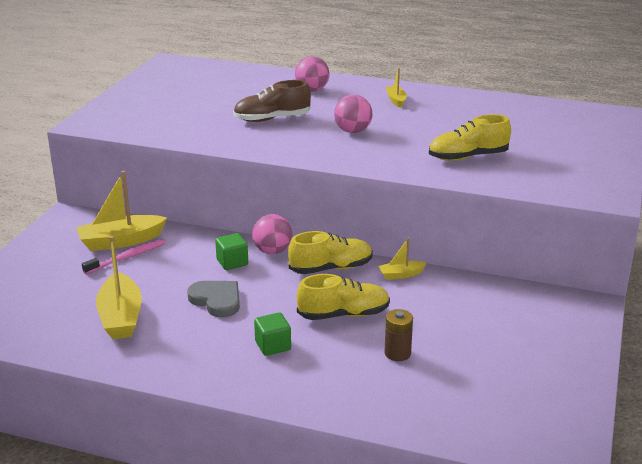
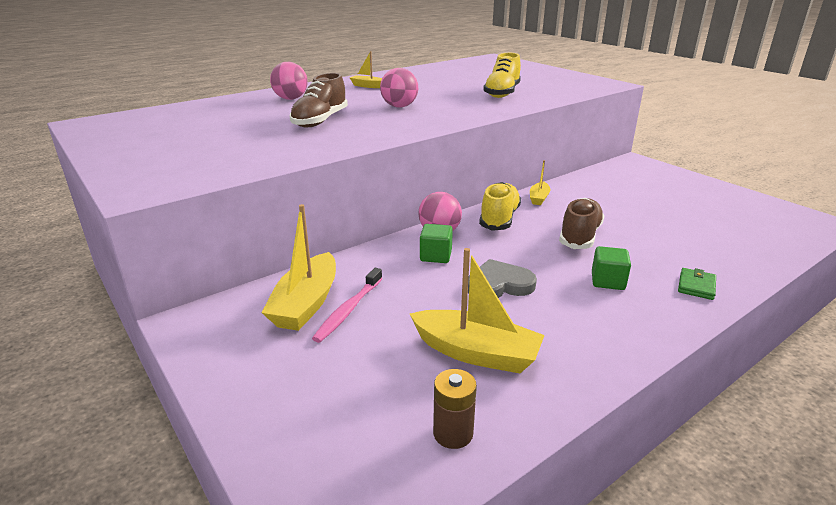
camera: 55 degrees left, 0 degrees up
pink toothbrush [82,239,166,274] -> pink toothbrush turned 150 degrees counterclockwise [312,268,383,343]
yellow shoe [297,274,390,320] -> brown shoe [559,198,605,249]
brown battery [384,309,413,361] -> brown battery moved to [433,369,477,449]
none -> green wallet [678,268,716,300]

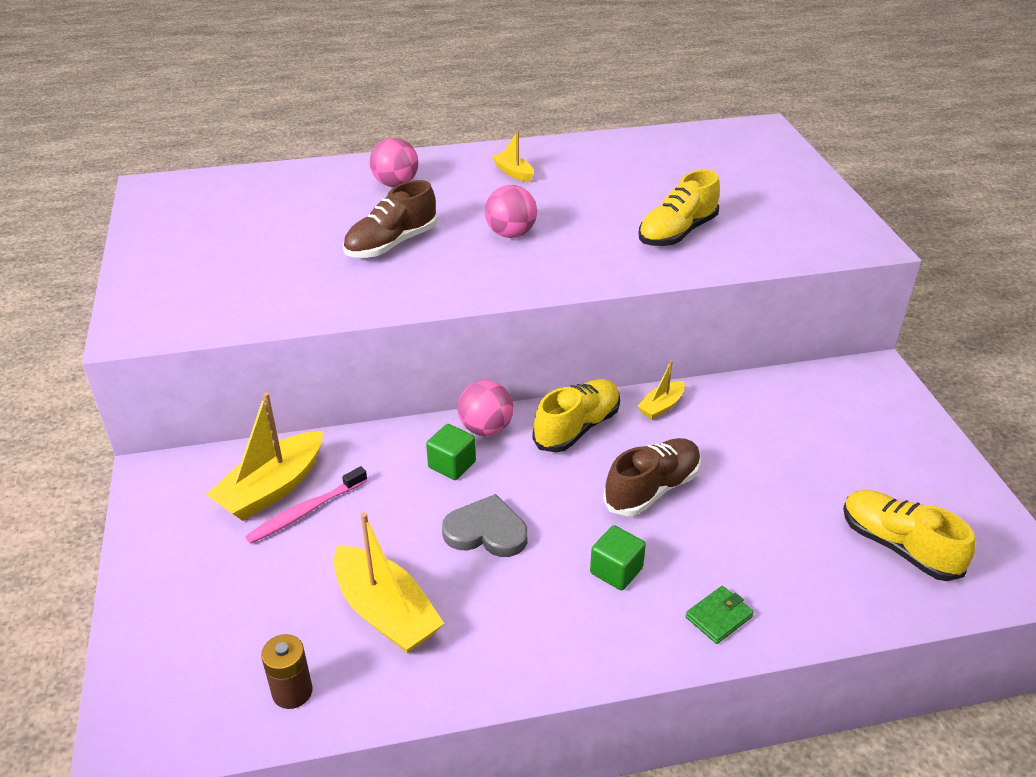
camera: 25 degrees right, 10 degrees up
none -> yellow shoe [843,490,975,581]

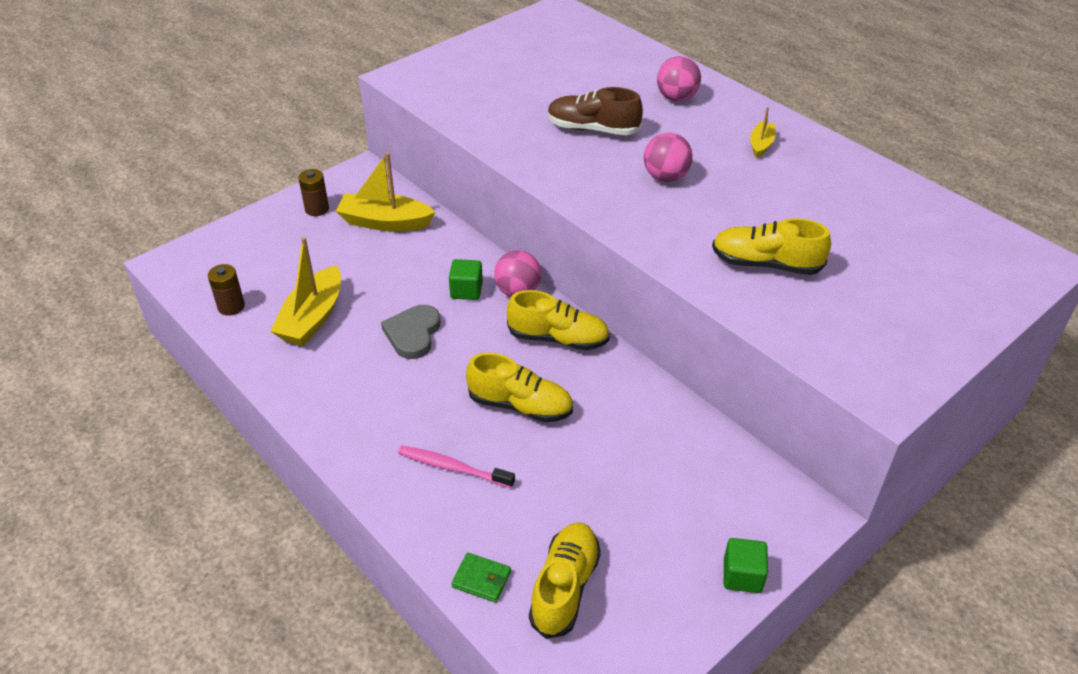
camera: 60 degrees right, 5 degrees up
pink toothbrush [245,466,367,544] -> pink toothbrush moved to [398,446,515,488]
grey heart [442,494,528,557] -> grey heart turned 150 degrees counterclockwise [381,305,441,359]
green cube [590,525,646,590] -> green cube moved to [724,538,768,593]
brown shoe [603,438,701,516] -> yellow shoe [466,353,573,422]
yellow boat [637,360,685,420] -> none
green wallet [686,586,754,644] -> green wallet moved to [451,552,511,603]
none -> brown battery [298,169,329,216]

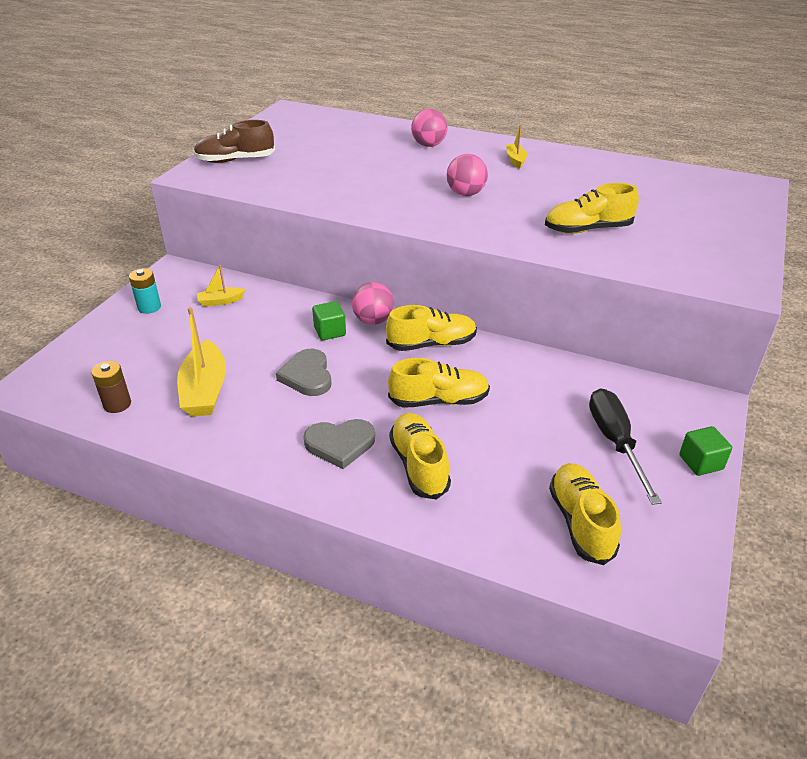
camera: 25 degrees left, 5 degrees down
brown battery [298,169,329,216] -> turquoise battery [129,268,161,314]
yellow boat [336,152,436,231] -> yellow boat [197,265,245,307], size x0.52
pink toothbrush [398,446,515,488] -> yellow shoe [389,413,451,500]
green wallet [451,552,511,603] -> none
brown shoe [548,87,643,135] -> brown shoe moved to [194,120,275,163]
none -> grey heart [304,419,375,469]
none -> black screwdriver [589,388,662,505]

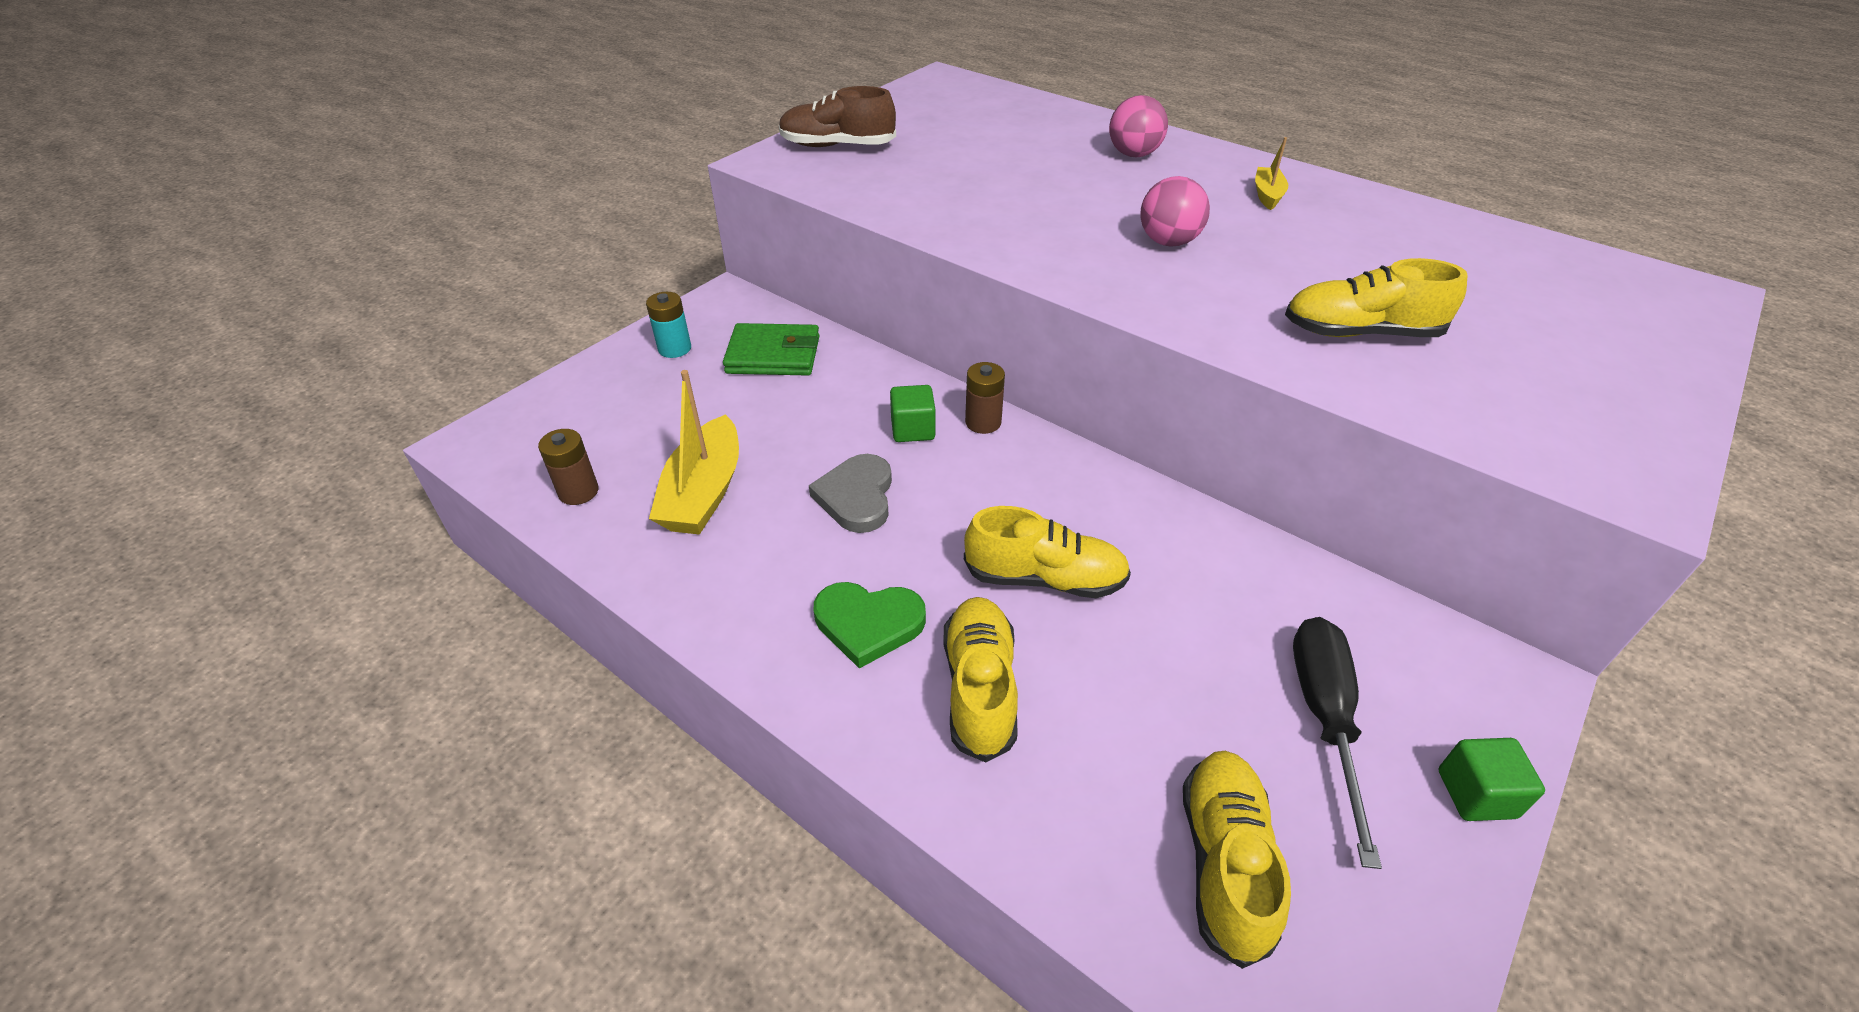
camera: 15 degrees right, 5 degrees up
yellow boat [197,265,245,307] -> green wallet [723,323,820,376]
grey heart [304,419,375,469] -> green heart [814,582,926,669]
pink ball [352,282,394,325] -> brown battery [965,362,1005,434]
yellow shoe [386,305,477,351] -> none

